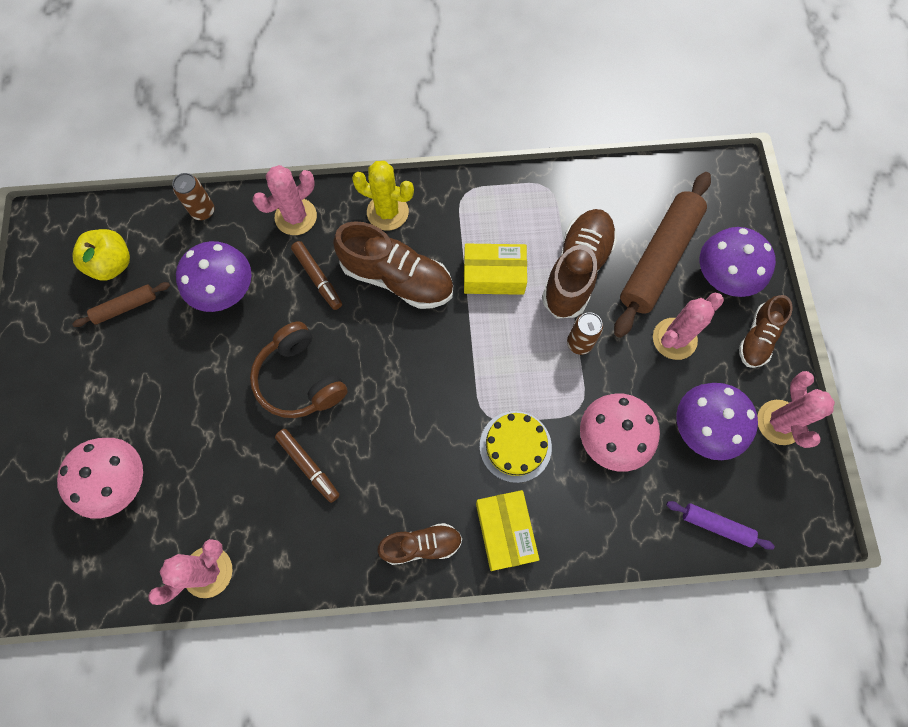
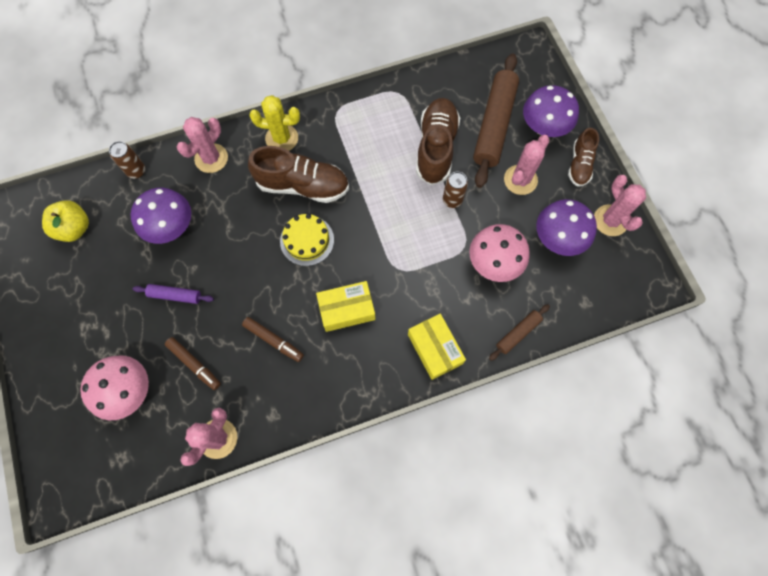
camera: 15 degrees left, 0 degrees up
brown rolling pin [72,282,170,327] -> brown rolling pin moved to [489,304,550,361]
brown headphones [250,321,348,418] -> none
brown marker [291,241,342,310] -> brown marker moved to [165,337,221,390]
brown shoe [377,523,462,565] -> none
yellow box [464,244,527,295] -> yellow box moved to [316,281,375,332]
yellow cake [480,411,552,483] -> yellow cake moved to [280,214,334,266]
purple rolling pin [666,501,775,550] -> purple rolling pin moved to [133,284,214,304]

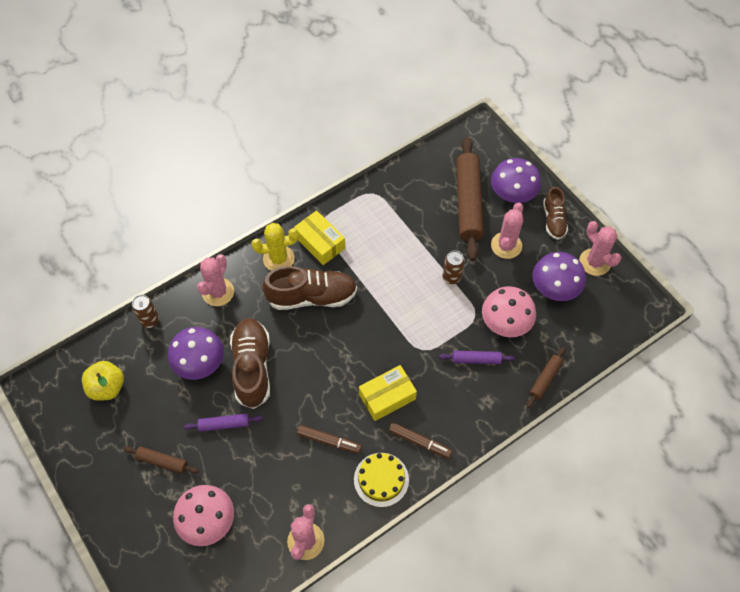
camera: 15 degrees left, 10 degrees down
brown marker [165,337,221,390] -> brown marker moved to [389,422,452,458]
yellow cake [280,214,334,266] -> yellow cake moved to [354,453,409,507]
yellow box [408,314,466,380] -> yellow box moved to [294,210,345,265]
brown shoe [416,98,460,185] -> brown shoe moved to [230,318,270,409]
none -> brown rolling pin [124,446,199,474]
none -> purple rolling pin [439,351,515,364]

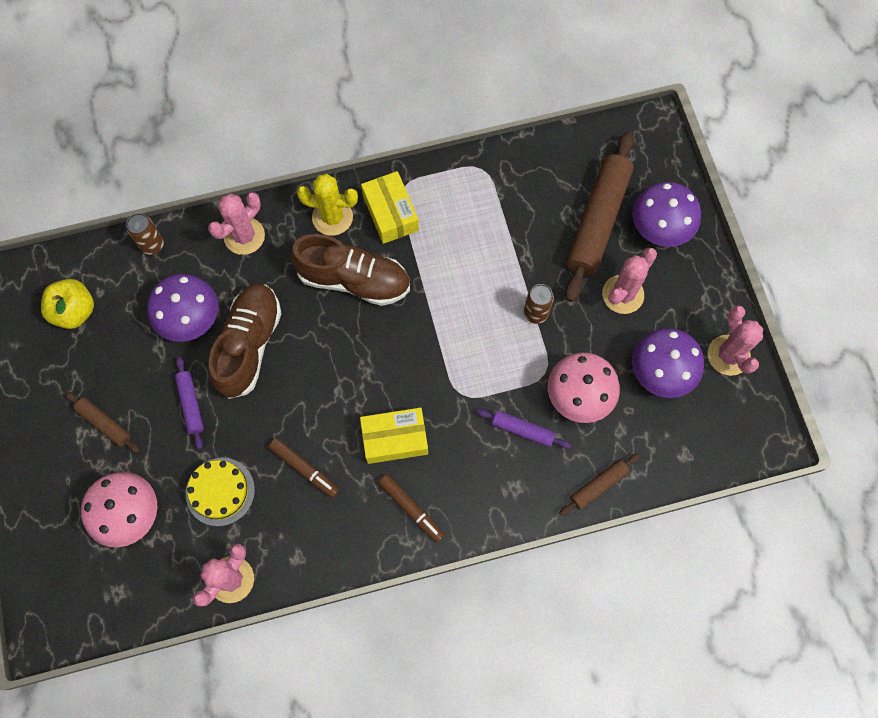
camera: 20 degrees right, 10 degrees up
purple rolling pin [184,413,263,432] -> purple rolling pin turned 60 degrees clockwise [175,357,204,449]
yellow cake [354,453,409,507] -> yellow cake moved to [186,458,255,526]
brown shoe [543,187,568,240] -> none

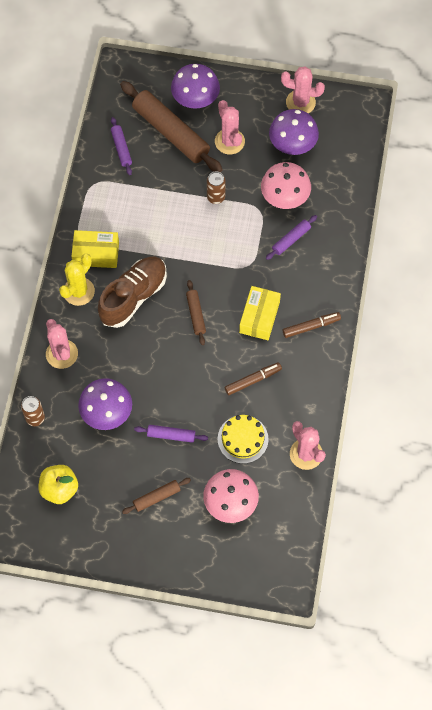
camera: 65 degrees left, 5 degrees down
brown shoe [209,284,282,399] -> none
brown rolling pin [559,454,640,516] -> brown rolling pin moved to [186,280,206,345]
none -> purple rolling pin [111,117,132,175]

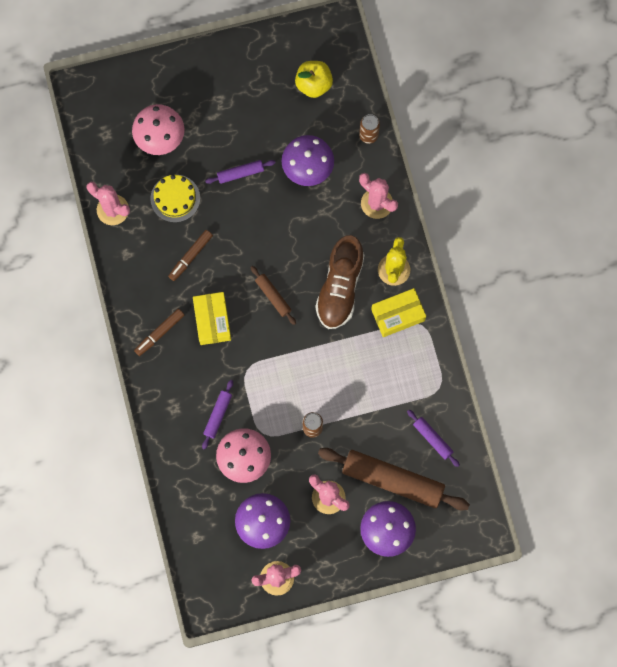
camera: 155 degrees right, 10 degrees up
brown rolling pin [122,478,191,514] -> none

